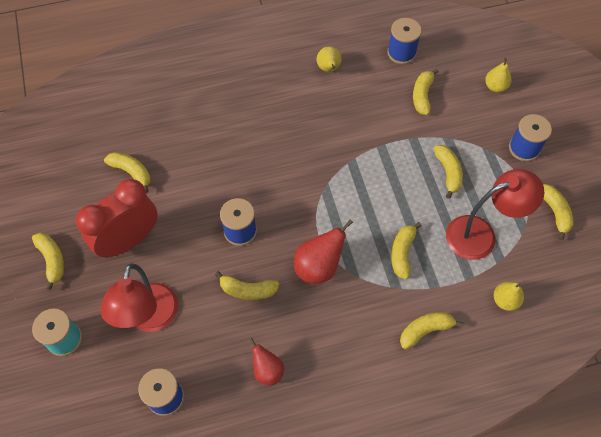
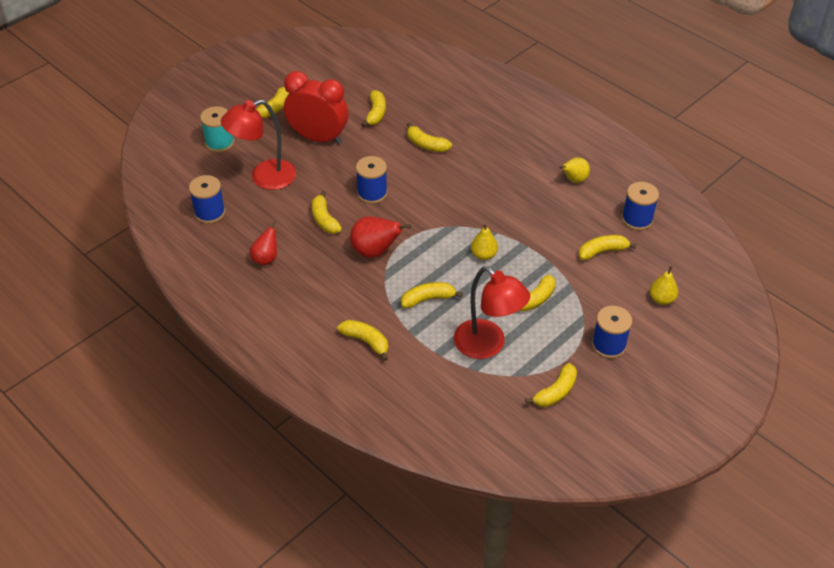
camera: 60 degrees right, 15 degrees down
yellow pear [494,282,524,311] -> yellow pear moved to [471,224,498,260]
none -> yellow banana [407,122,452,152]

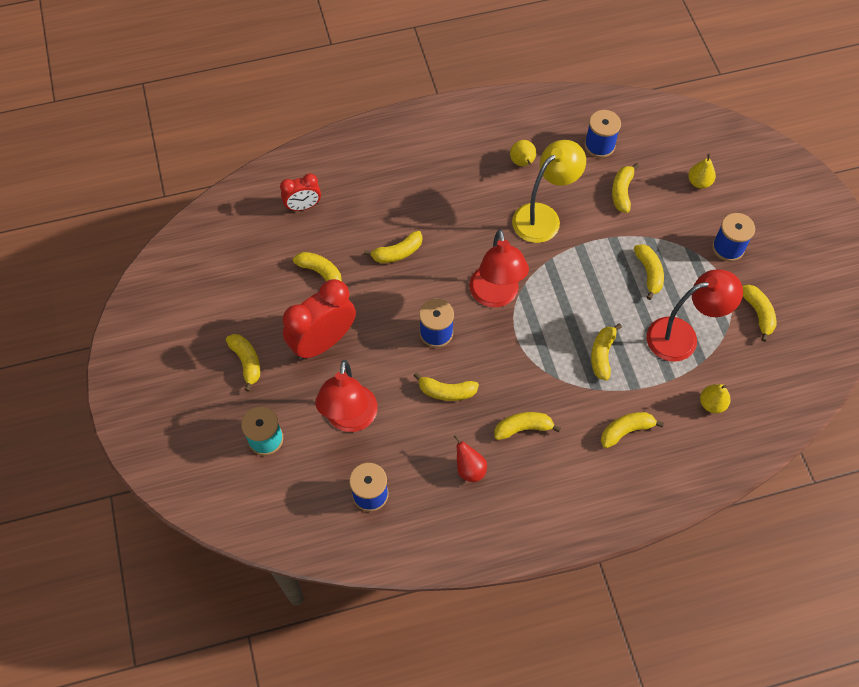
camera: 60 degrees left, 15 degrees up
red pear [350,216,411,258] -> none
yellow pear [471,224,498,260] -> yellow pear moved to [700,384,731,413]
none -> red clock [280,174,321,211]
none -> red lamp [469,229,529,307]
none -> yellow banana [494,412,561,440]
none -> yellow lamp [512,140,586,243]

